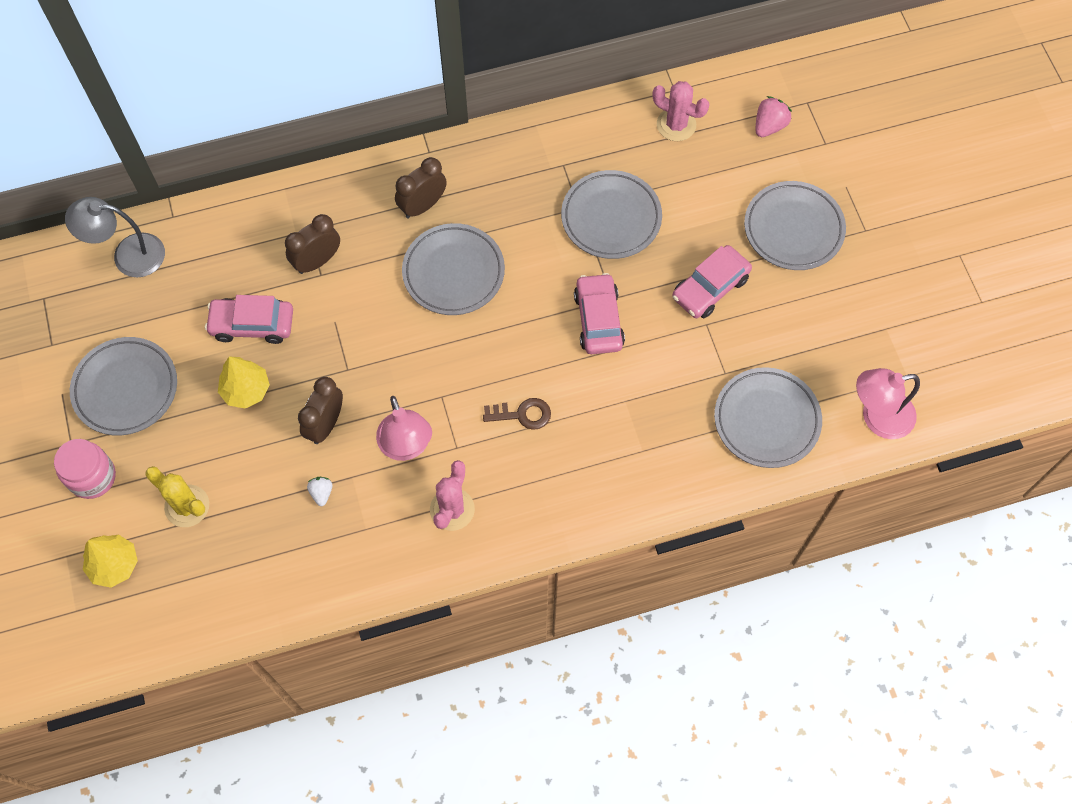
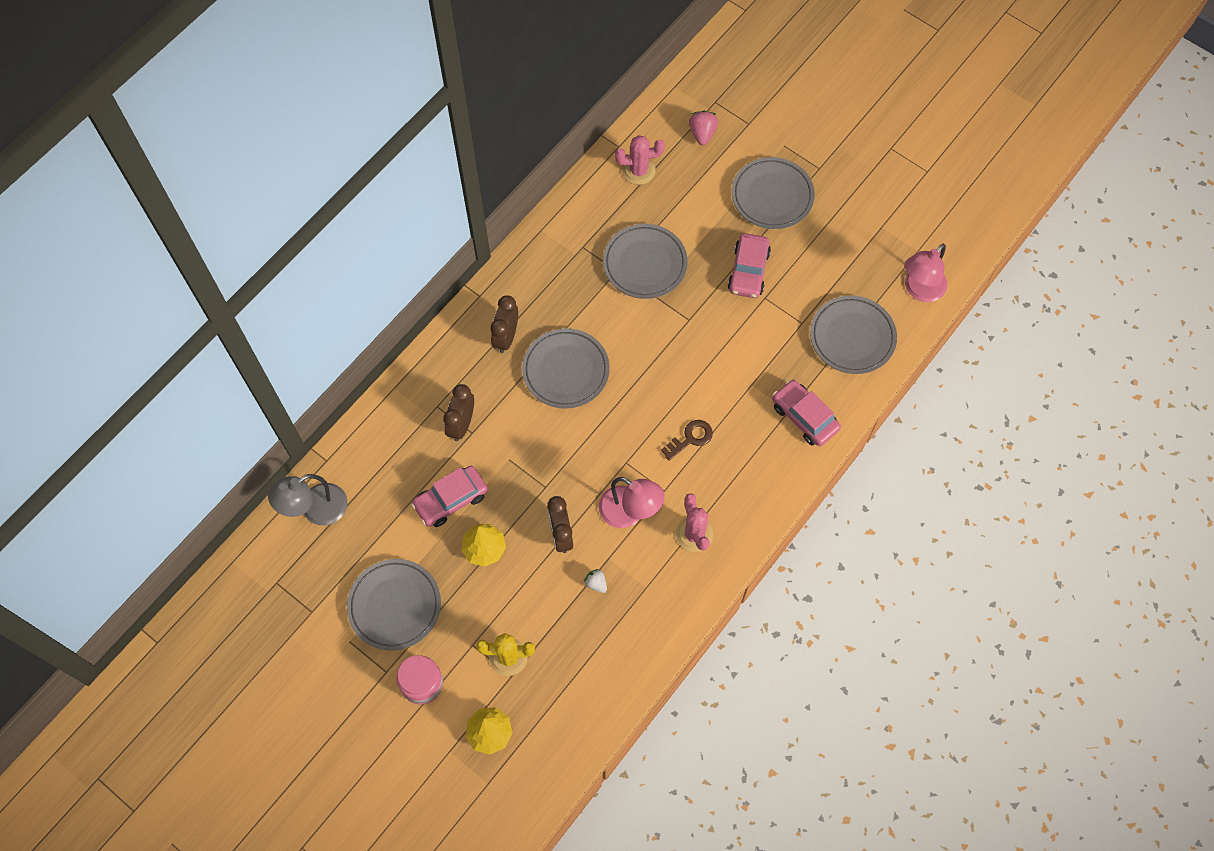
camera: 35 degrees left, 0 degrees up
pink car [574,273,625,354] -> pink car moved to [772,380,841,446]

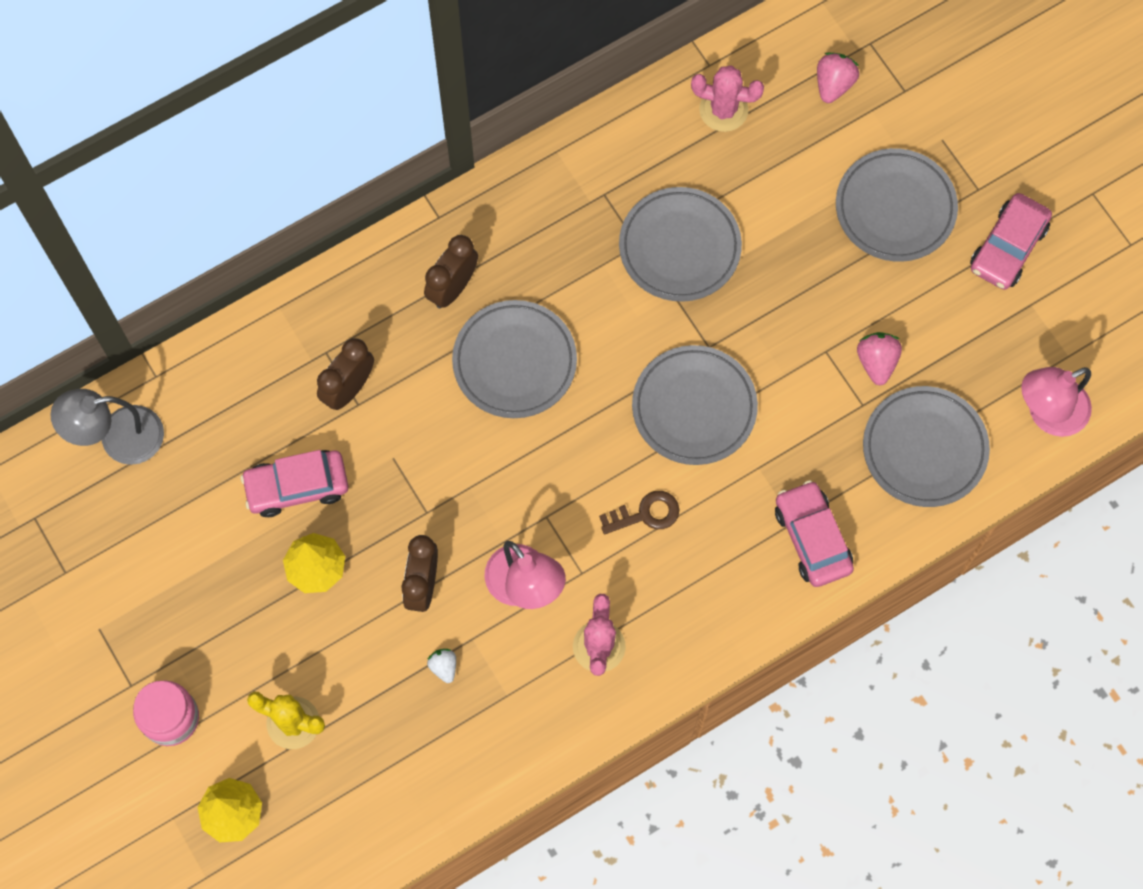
camera: 20 degrees right, 5 degrees up
grey plate [347,559,441,650] -> grey plate moved to [632,345,758,465]
pink car [728,233,771,298] -> pink car moved to [970,193,1052,290]
none -> pink strawberry [857,332,902,385]

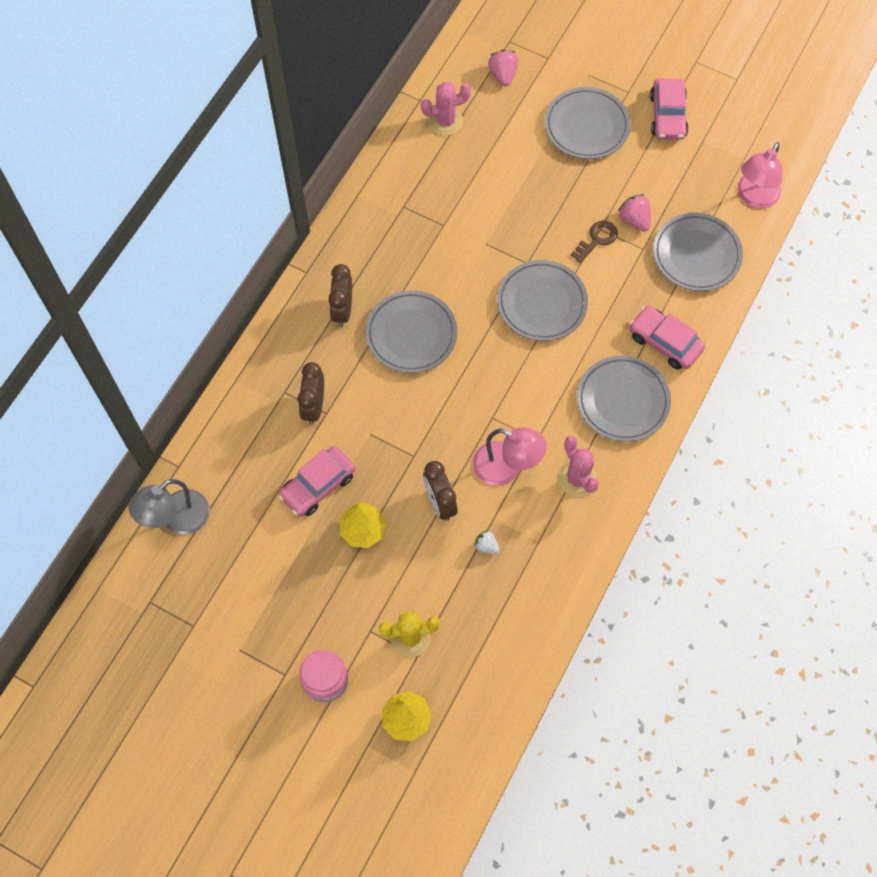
camera: 30 degrees left, 5 degrees down
brown key [599,491,679,534] -> brown key moved to [571,220,618,263]
grey plate [619,187,742,302] -> grey plate moved to [577,356,671,442]

